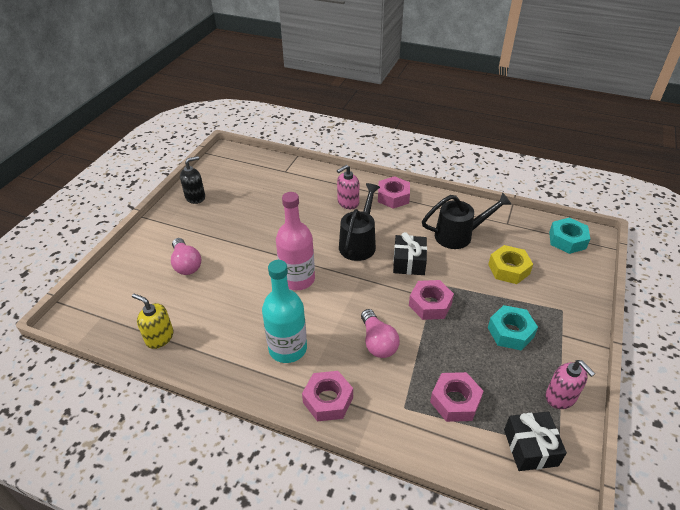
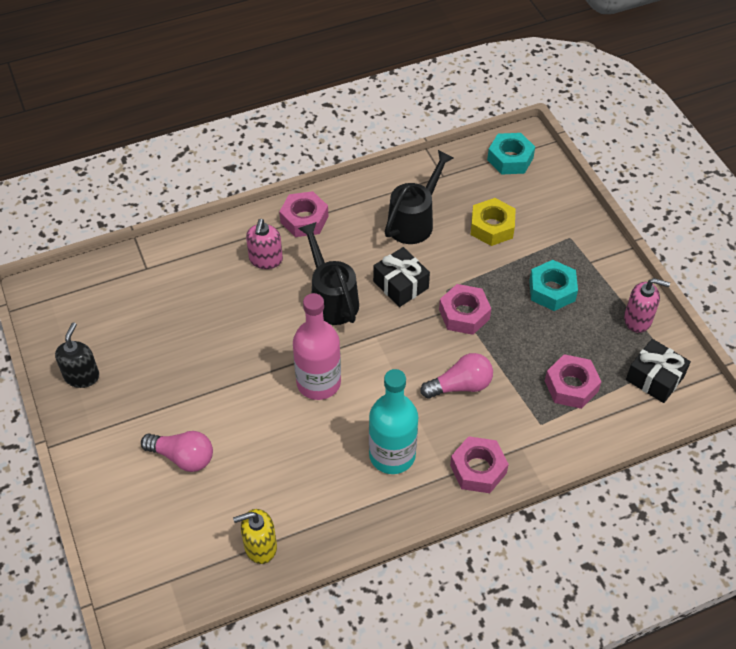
camera: 45 degrees left, 10 degrees up
pink light bulb [361,309,400,358] -> pink light bulb turned 45 degrees counterclockwise [420,353,493,399]

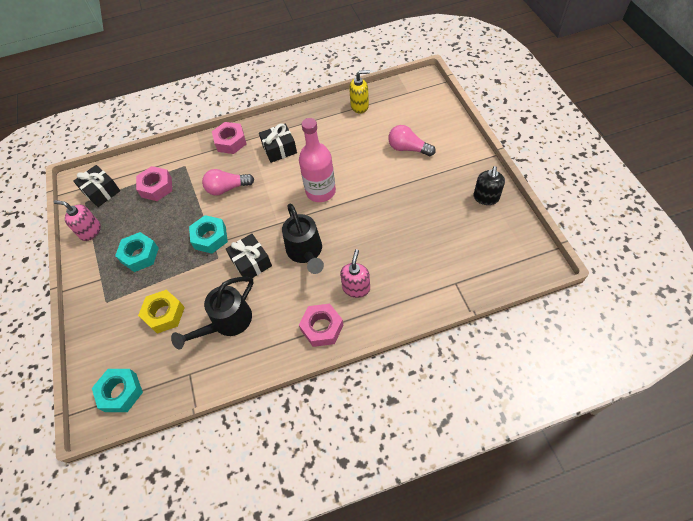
camera: 170 degrees left, 5 degrees up
turquoise bottle [369,369,418,474] -> black gift [259,123,297,163]
pink nut [439,284,491,335] -> turquoise nut [189,215,228,254]

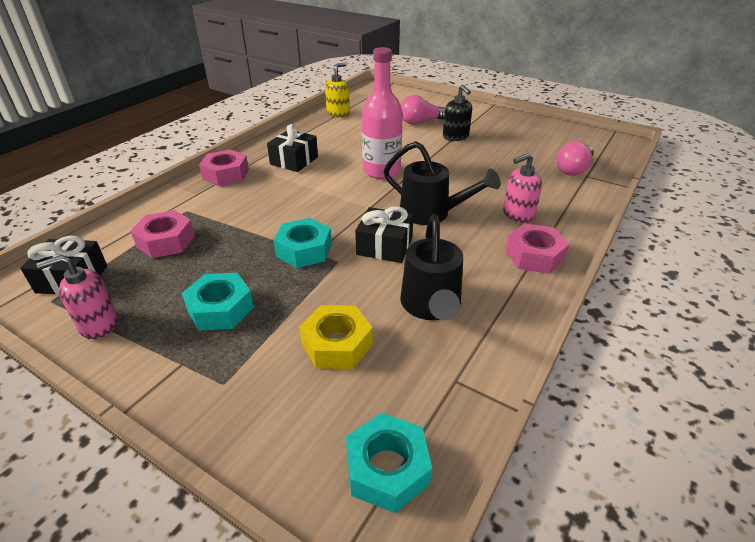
camera: 45 degrees left, 20 degrees down
pink light bulb [202,169,254,195] -> pink light bulb moved to [556,141,594,176]
pink soap dispenser [340,249,370,298] -> pink soap dispenser turned 90 degrees counterclockwise [503,153,542,223]
black soap dispenser [474,166,505,205] -> black soap dispenser moved to [443,84,472,141]

